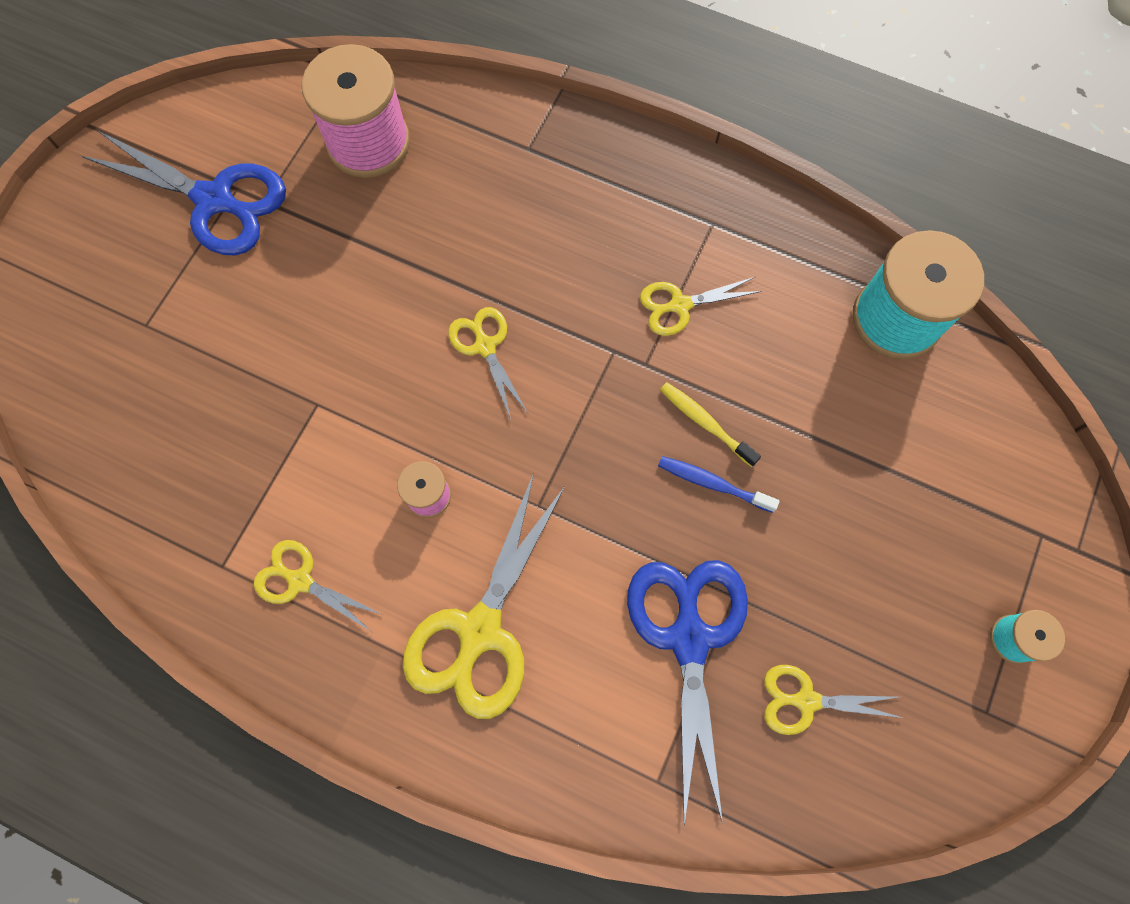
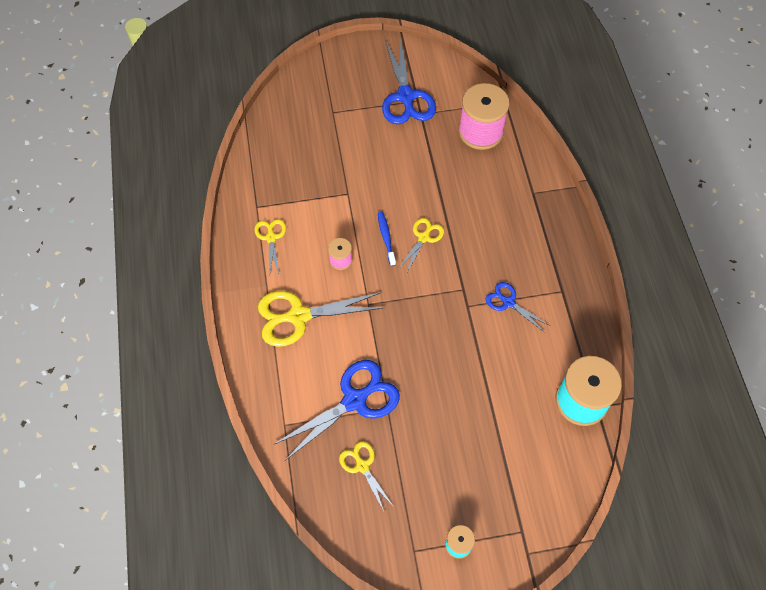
camera: 55 degrees right, 10 degrees down
yellow scissors [640,277,762,336] -> blue scissors [486,282,549,332]
blue toothbrush [658,456,780,513] -> blue toothbrush moved to [378,212,396,266]
yellow toothbrush [660,382,761,467] -> none

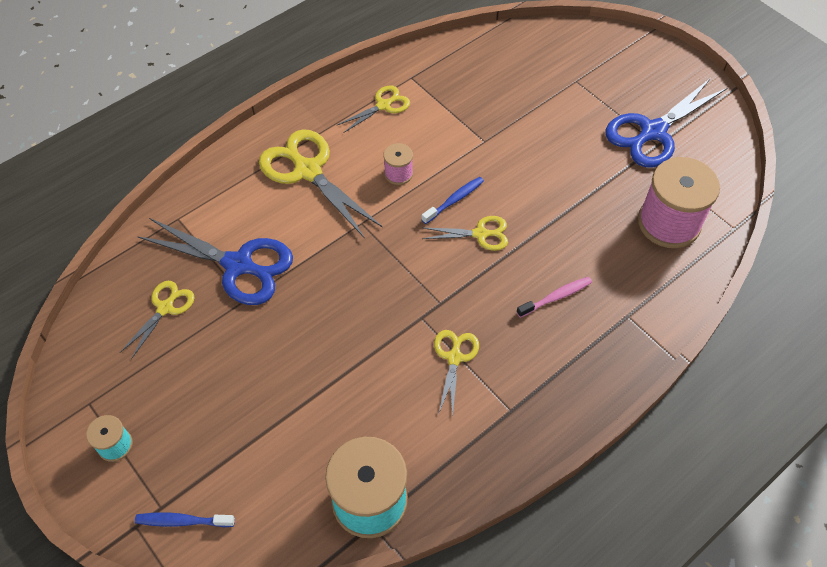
camera: 60 degrees right, 5 degrees down
blue scissors [486,282,549,332] -> yellow scissors [434,330,479,417]
none -> blue toothbrush [135,512,235,527]
none -> pink toothbrush [516,277,592,318]

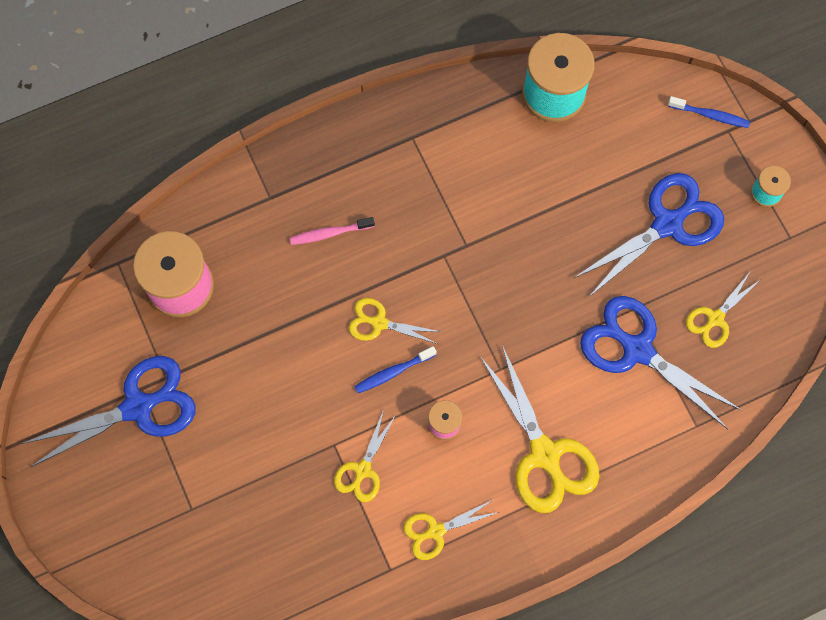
camera: 165 degrees left, 15 degrees up
yellow scissors [434,330,479,417] -> yellow scissors moved to [334,410,396,502]
none -> blue scissors [574,173,724,298]

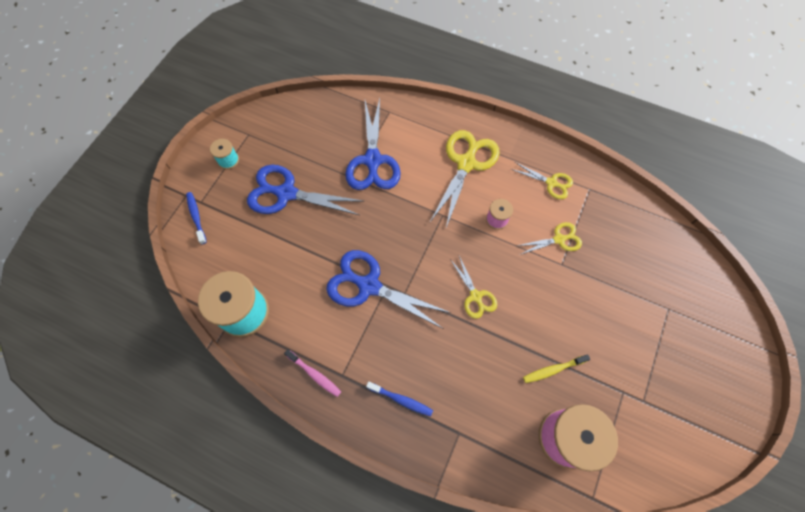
camera: 130 degrees left, 5 degrees down
blue scissors [21,356,196,467] -> blue scissors moved to [326,250,451,329]
pink toothbrush [290,217,375,245] -> pink toothbrush moved to [284,349,341,397]
blue toothbrush [354,346,437,393] -> blue toothbrush moved to [366,381,433,417]
yellow scissors [686,272,760,348] -> none
none -> yellow toothbrush [523,354,590,383]

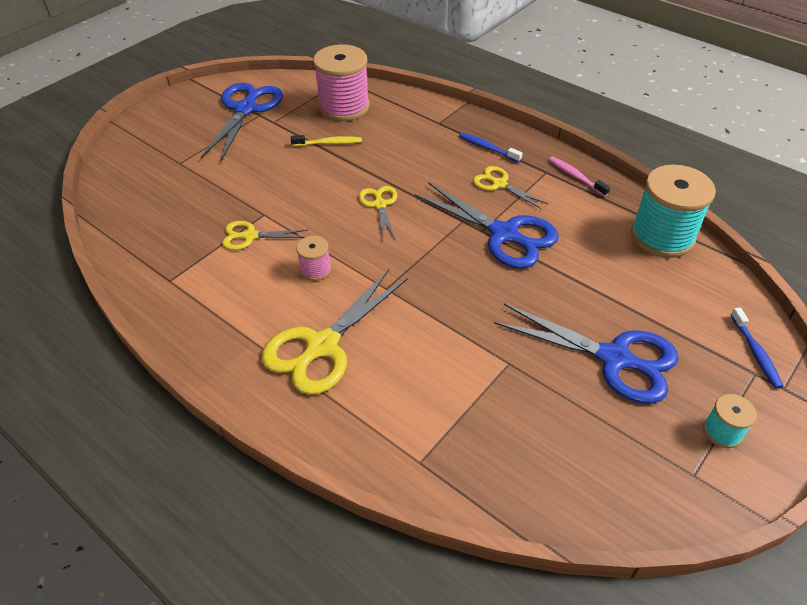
camera: 165 degrees left, 20 degrees down
blue scissors [345,99,401,190] -> blue scissors moved to [201,83,283,162]
yellow scissors [511,162,573,199] -> yellow scissors moved to [473,166,548,209]

